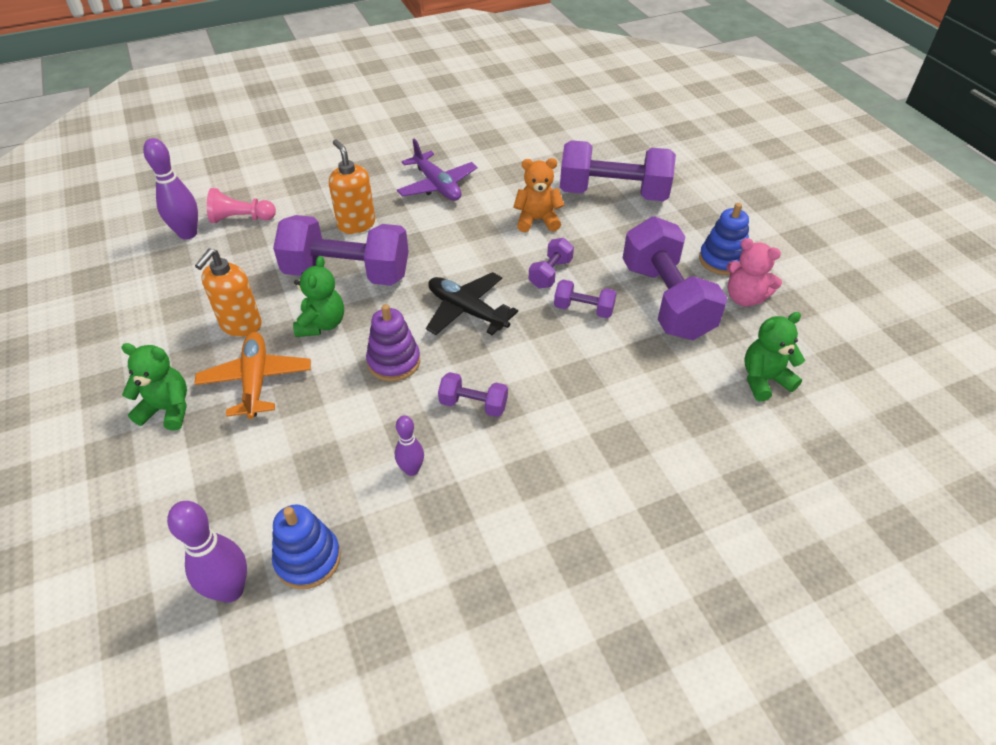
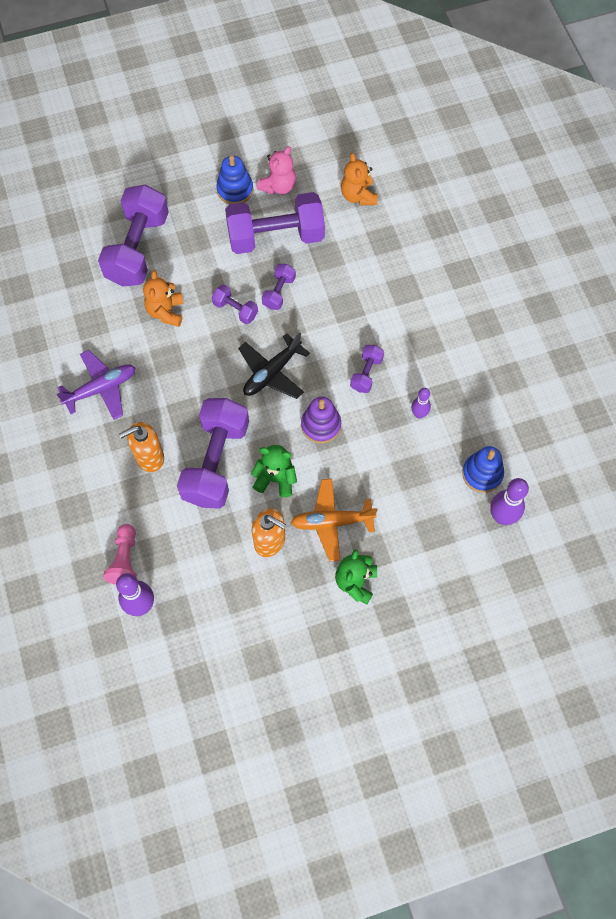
camera: 85 degrees left, 20 degrees up
green teddy bear [744,312,805,401] -> orange teddy bear [341,153,377,205]

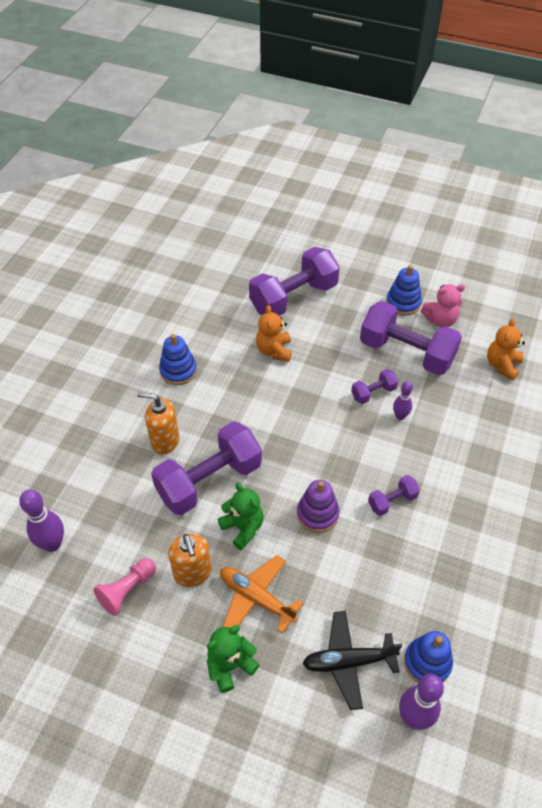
camera: 40 degrees right, 15 degrees down
purple plane [56,350,136,420] -> blue stacking toy [159,334,197,385]
pink pawn [103,524,137,585] -> pink pawn moved to [93,558,156,616]
orange teddy bear [143,270,184,327] -> orange teddy bear turned 45 degrees counterclockwise [256,305,292,362]
purple dumbbell [212,284,258,324] -> none
black plane [238,332,310,399] -> black plane moved to [303,611,402,710]
purple bowling pin [411,388,431,419] -> purple bowling pin moved to [393,381,413,420]

